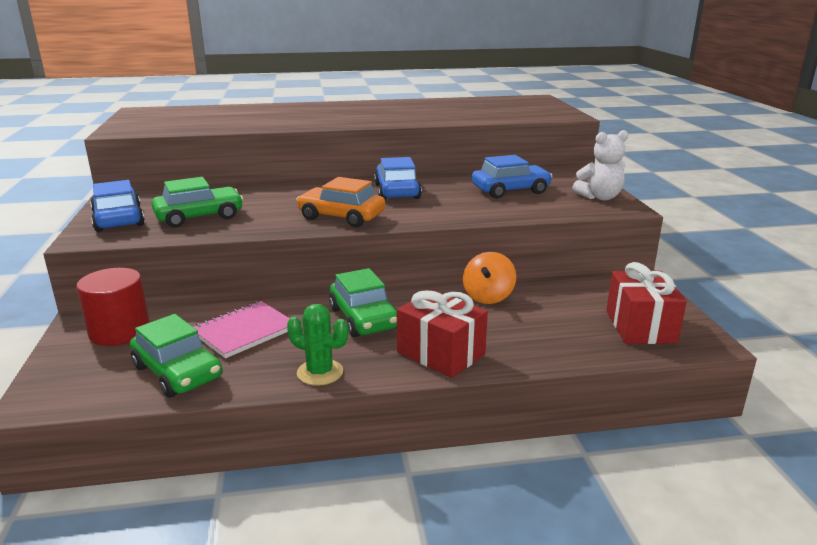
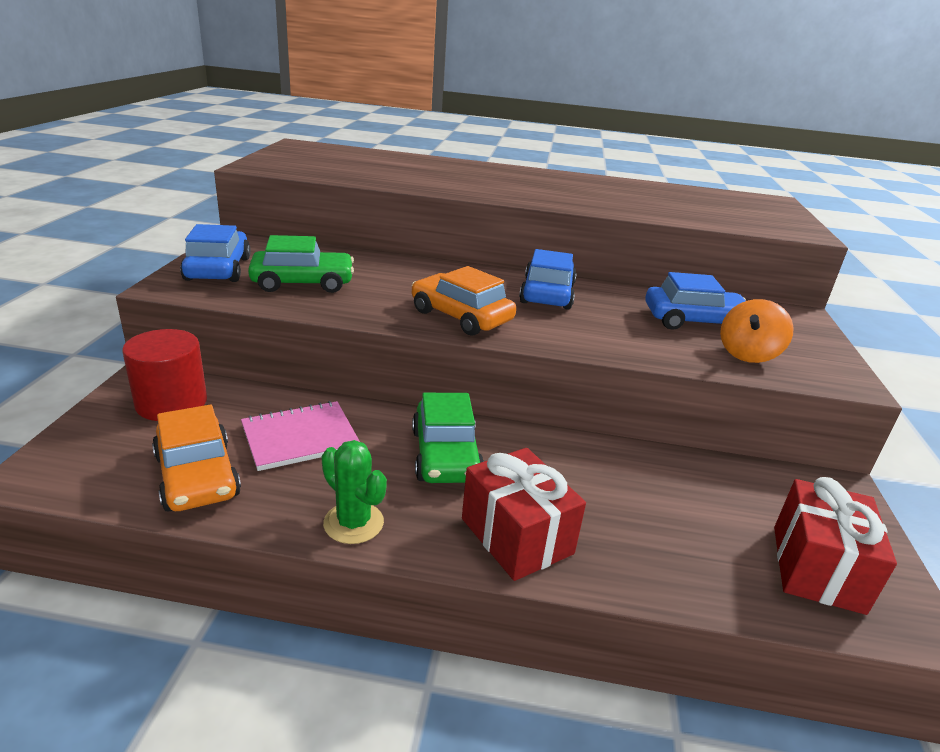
camera: 15 degrees right, 5 degrees up
green car [130,314,222,398] -> orange car [152,404,241,512]
orange spinning top [463,252,516,304] -> orange spinning top moved to [720,299,794,363]
white teddy bear [572,130,628,200] -> none

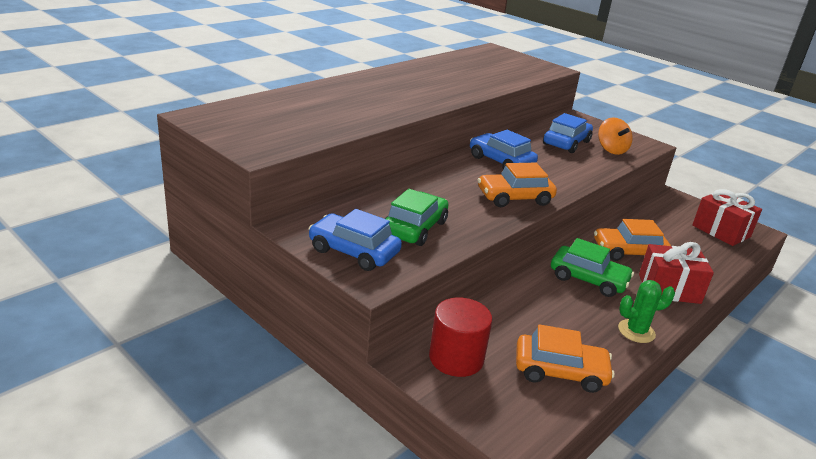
camera: 55 degrees left, 0 degrees up
pink notebook [241,401,360,471] -> none
none -> orange car [594,219,671,261]

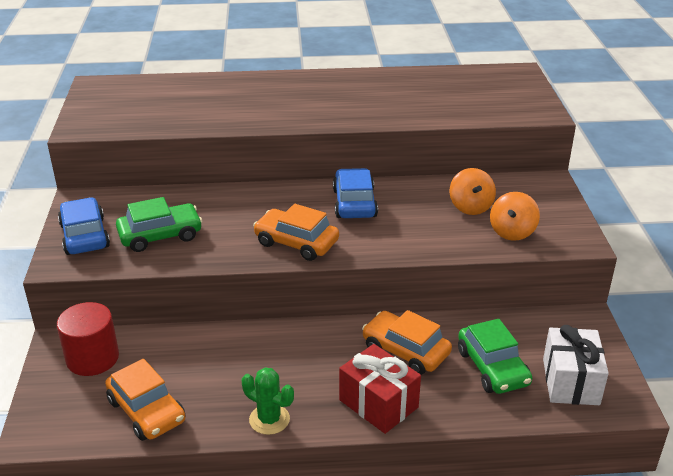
camera: 45 degrees right, 5 degrees up
blue car [543,113,593,153] -> orange spinning top [450,168,496,215]
green car [551,238,634,297] -> green car moved to [458,319,532,394]
red gift [692,189,762,246] -> white gift [543,325,609,405]

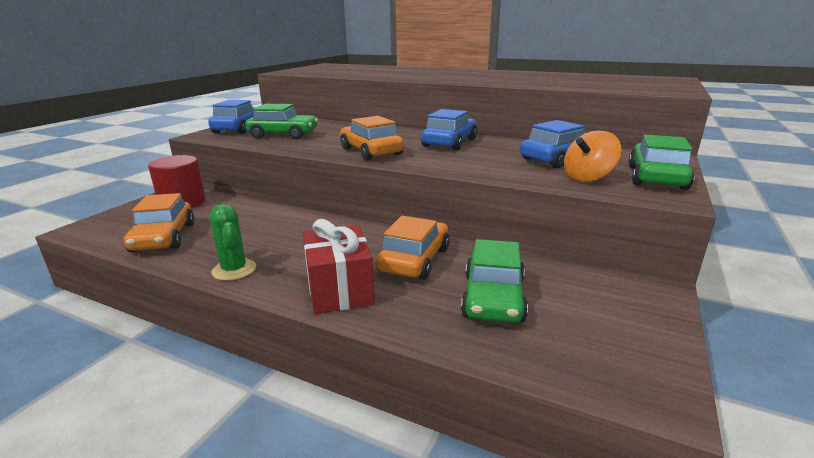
camera: 30 degrees right, 10 degrees down
orange car [362,310,452,375] -> orange car turned 45 degrees clockwise [376,216,450,280]
orange spinning top [450,168,496,215] -> blue car [520,120,585,168]
white gift [543,325,609,405] -> none
none -> green car [628,135,695,190]

